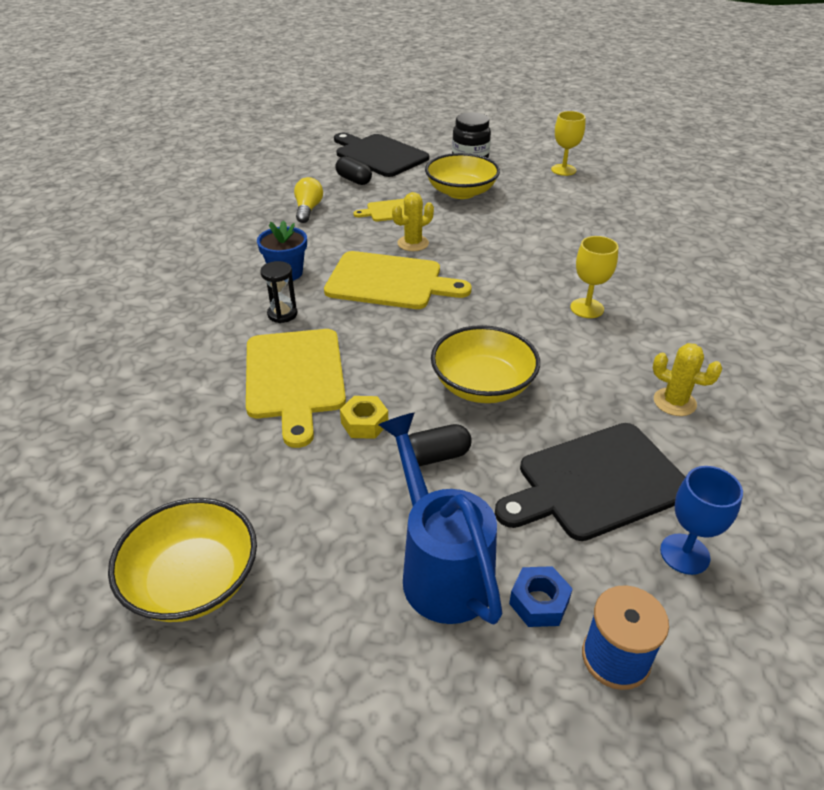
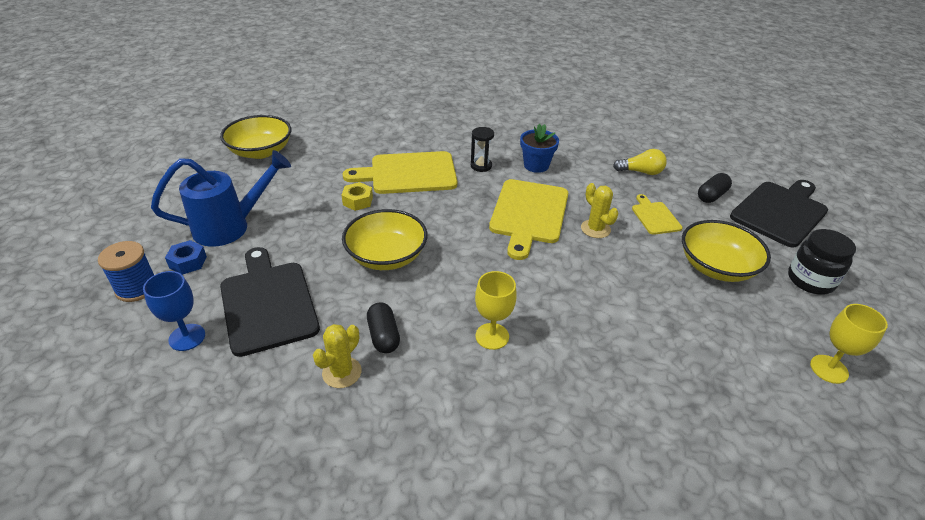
camera: 90 degrees right, 0 degrees up
black capsule [408,424,472,466] -> black capsule moved to [367,302,400,353]

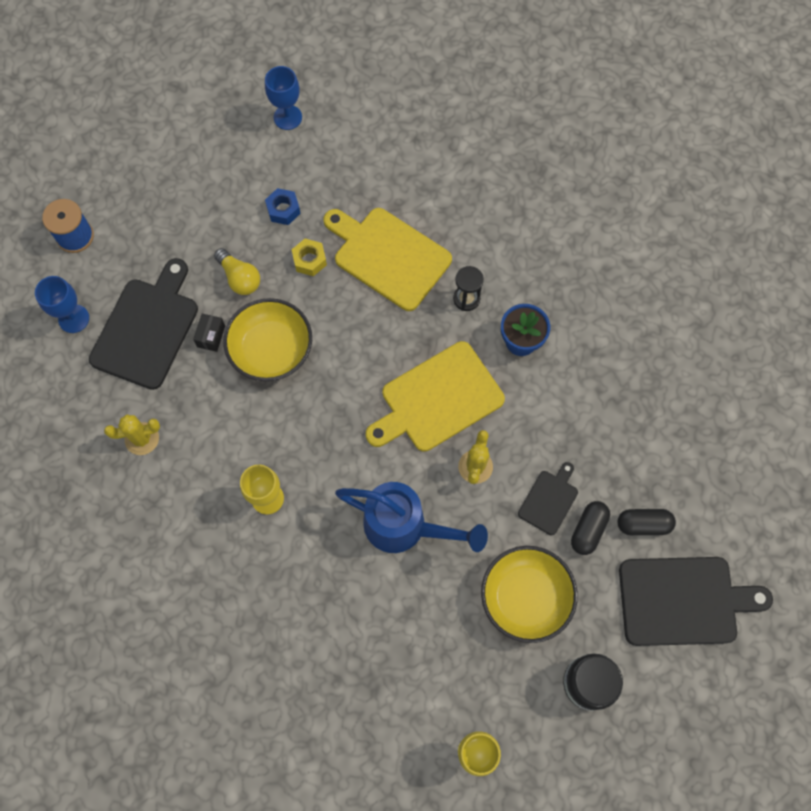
camera: 45 degrees right, 30 degrees up
blue watering can [151,150,291,247] -> blue watering can moved to [335,482,488,553]
blue nut [165,240,207,275] -> blue nut moved to [265,188,301,225]
yellow bowl [220,115,291,159] -> blue goblet [265,66,302,130]
black capsule [367,302,400,353] -> black capsule moved to [571,501,610,555]
yellow light bulb [613,149,667,175] -> yellow light bulb moved to [214,248,260,295]
yellow cutting board [632,194,682,235] -> black cutting board [518,462,578,535]
none -> black box [193,314,225,352]

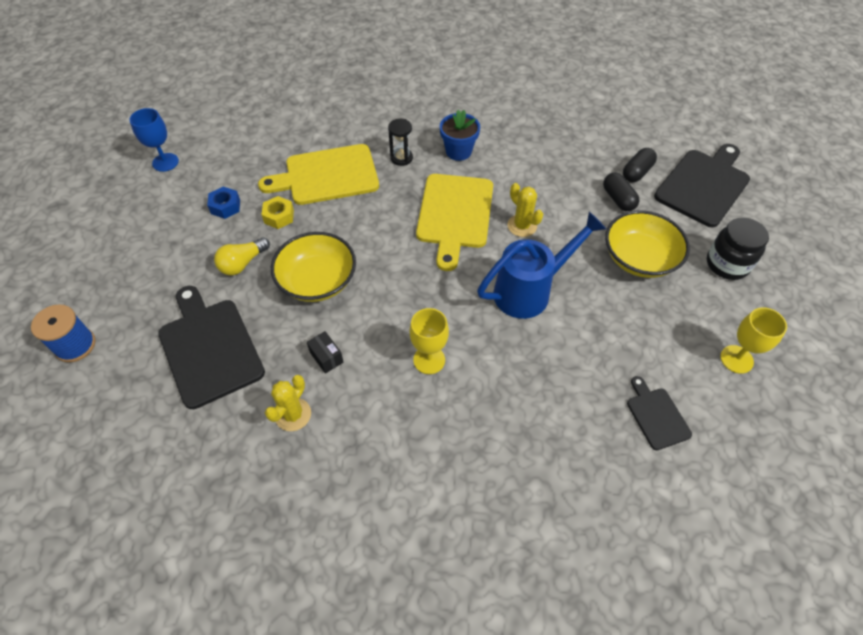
camera: 50 degrees left, 15 degrees down
blue goblet [35,276,89,333] -> none
black box [193,314,225,352] -> black box moved to [307,331,344,374]
yellow light bulb [214,248,260,295] -> yellow light bulb turned 135 degrees clockwise [214,237,270,275]
black cutting board [518,462,578,535] -> black cutting board moved to [627,376,692,450]

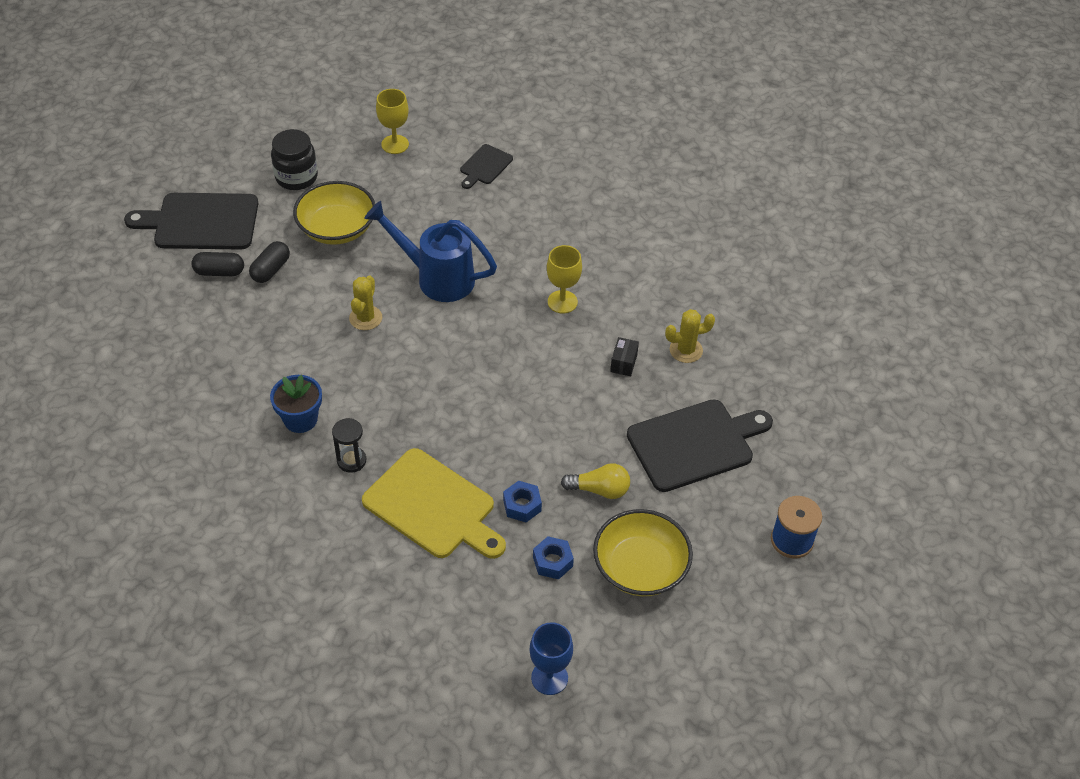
camera: 130 degrees left, 5 degrees down
black cutting board [158,286,265,409] -> black cutting board turned 135 degrees counterclockwise [627,399,773,492]
yellow nut [262,196,294,229] -> blue nut [503,481,542,522]
yellow bowl [271,232,356,302] -> yellow bowl moved to [593,509,693,596]
yellow cutting board [416,174,493,271] -> none

